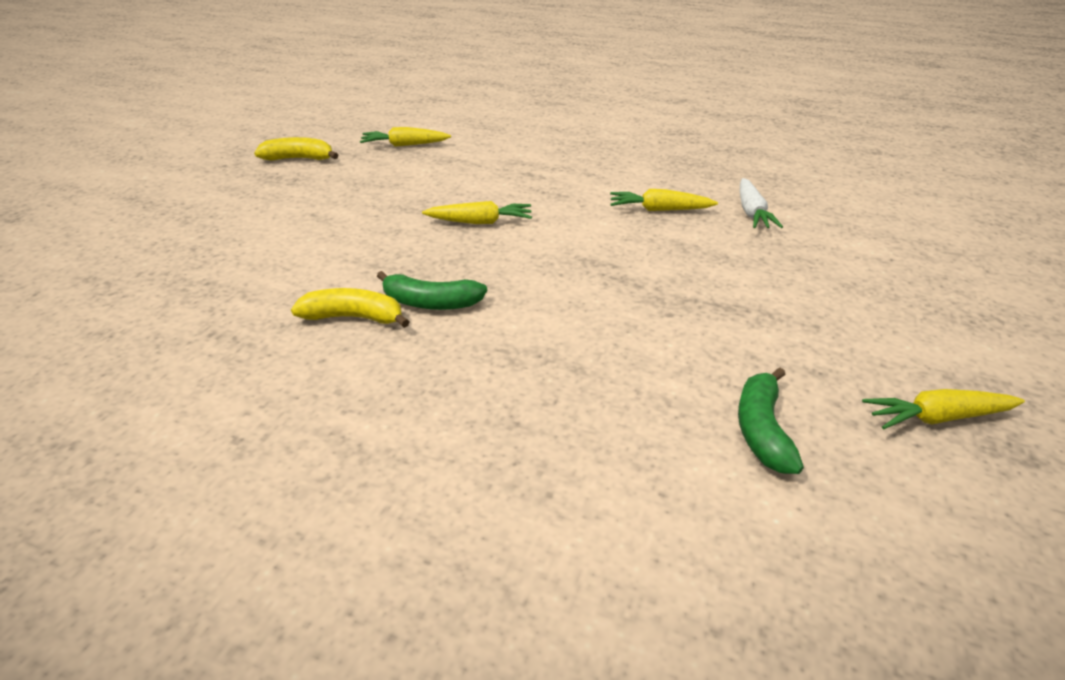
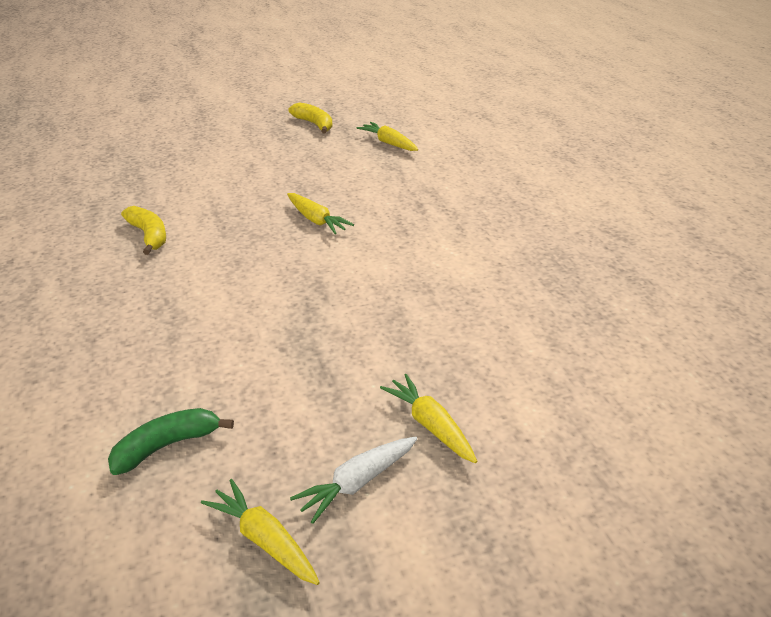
camera: 50 degrees right, 0 degrees up
green banana [377,271,487,310] -> none
yellow carrot [610,189,718,211] -> yellow carrot moved to [380,374,477,463]
white carrot [740,178,783,228] -> white carrot moved to [290,437,417,524]

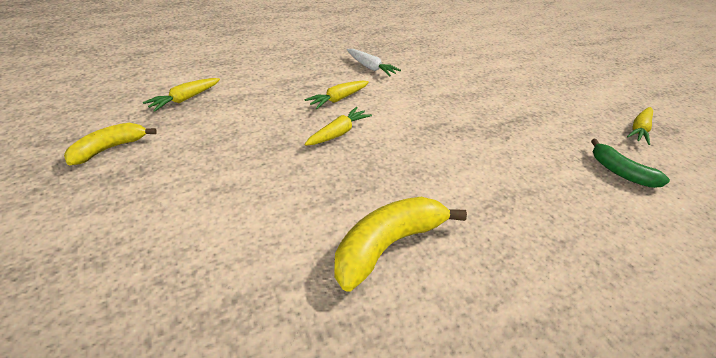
camera: 100 degrees left, 5 degrees up
yellow banana [121,206,166,255] -> yellow banana [334,197,467,291], size x1.57
white carrot [290,437,417,524] -> white carrot moved to [347,49,401,76]
yellow carrot [380,374,477,463] -> yellow carrot moved to [304,80,369,109]

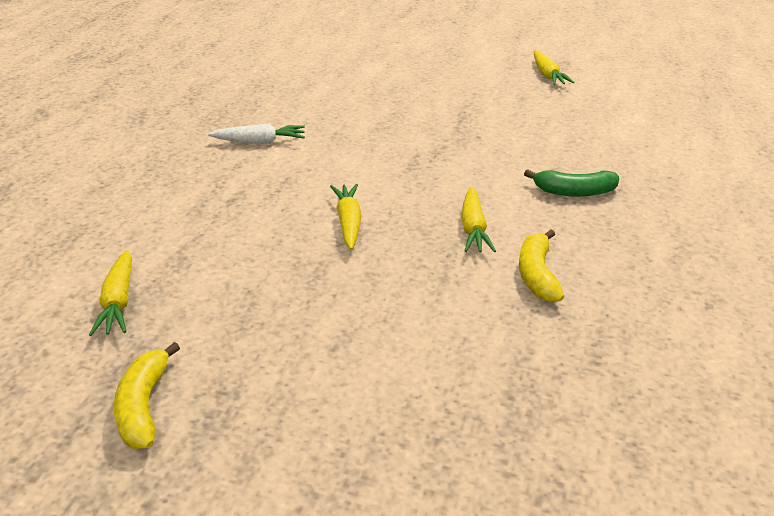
camera: 45 degrees left, 5 degrees down
yellow carrot [304,80,369,109] -> yellow carrot moved to [461,187,496,252]
yellow banana [334,197,467,291] -> yellow banana [519,229,564,302], size x0.64
green banana [591,139,670,188] -> green banana moved to [524,169,619,197]

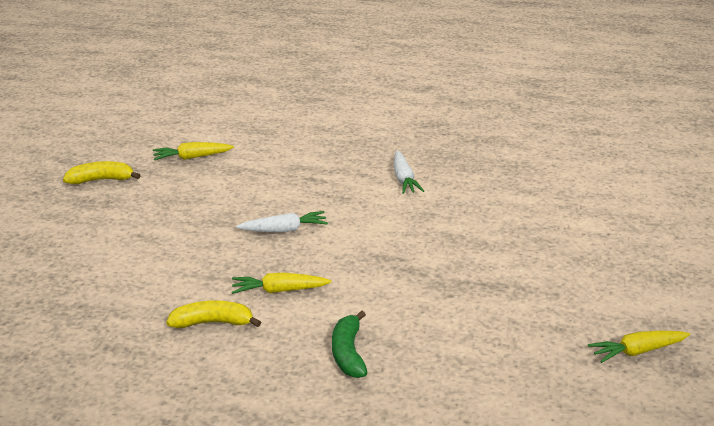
camera: 85 degrees right, 5 degrees down
yellow carrot [330,184,362,250] -> white carrot [236,211,328,232]

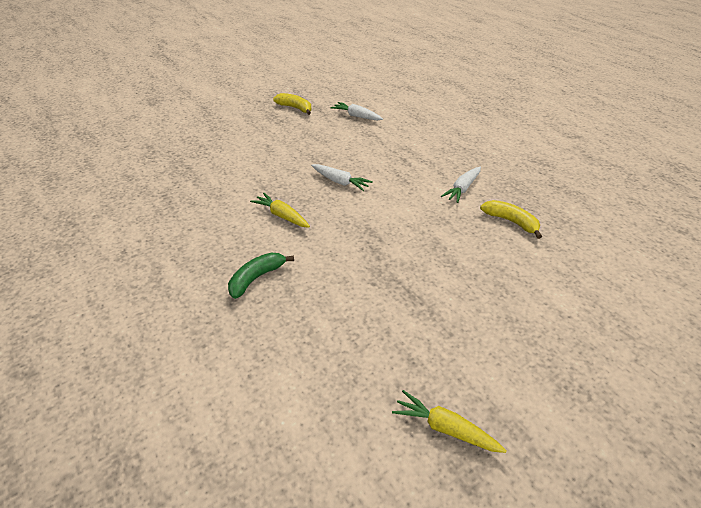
camera: 45 degrees right, 10 degrees up
yellow carrot [153,142,234,160] -> white carrot [331,102,383,120]
yellow banana [166,301,261,328] -> yellow banana moved to [480,200,542,239]

